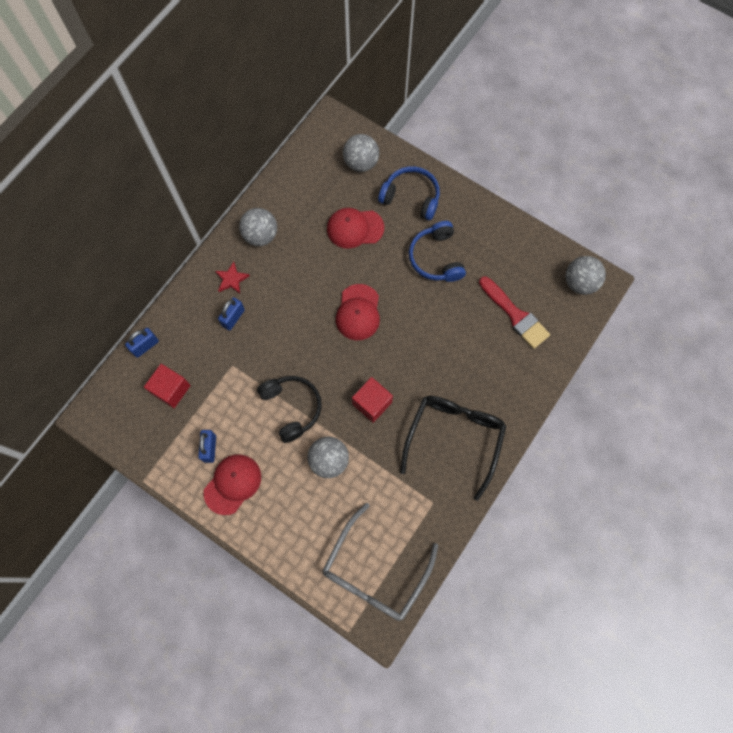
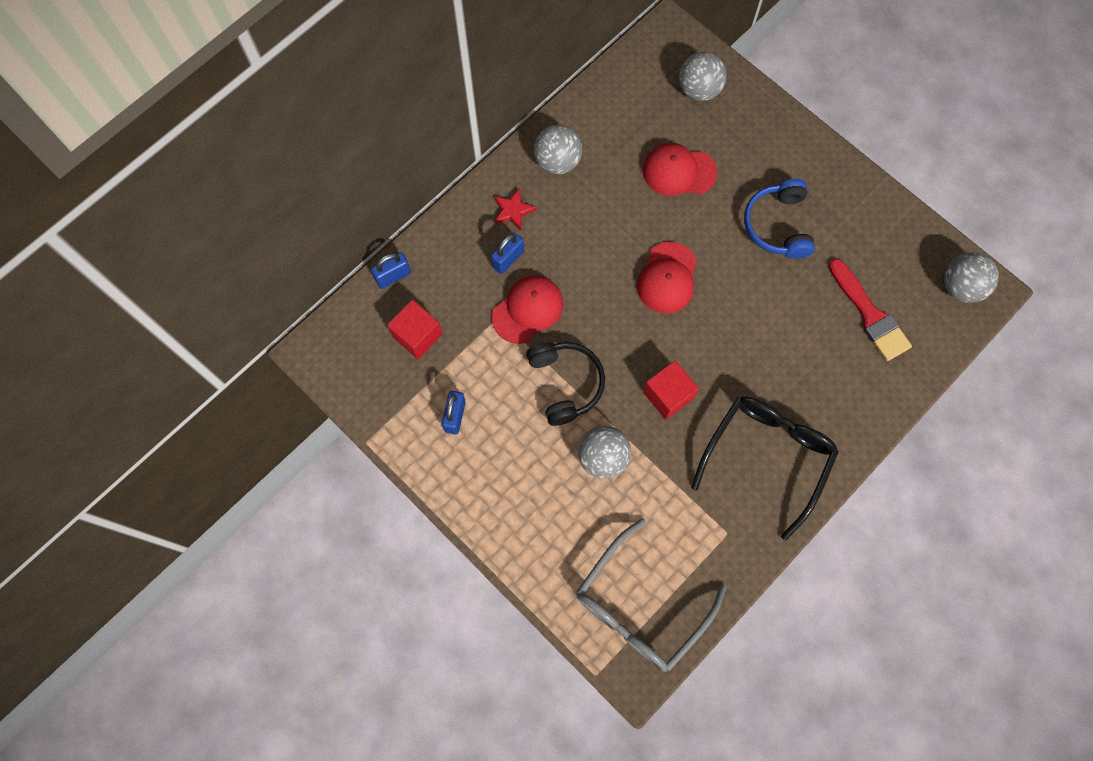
camera: 10 degrees right, 0 degrees up
red cap [204,454,261,515] -> red cap moved to [492,276,564,344]
blue headphones [378,166,440,220] -> none

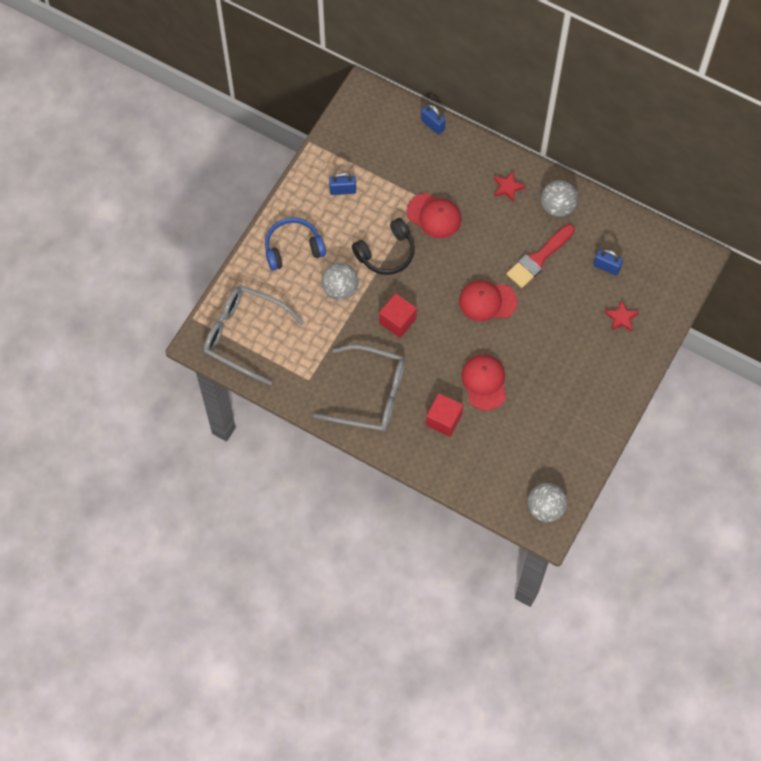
camera: 75 degrees right, 5 degrees down
red cube [387,300,442,359] -> red cube moved to [426,393,463,437]
blue padlock [491,232,524,274] -> blue padlock moved to [593,249,623,276]
red cap [643,143,717,196] -> red cap moved to [461,355,506,411]
grey ball [679,52,727,101] -> none
black glasses [691,397,839,541] -> grey glasses [313,345,405,432]
blue headphones [744,179,815,259] -> blue headphones moved to [265,217,326,271]
red brush [828,258,912,361] -> red brush moved to [506,224,575,288]
none -> red star [605,301,639,332]

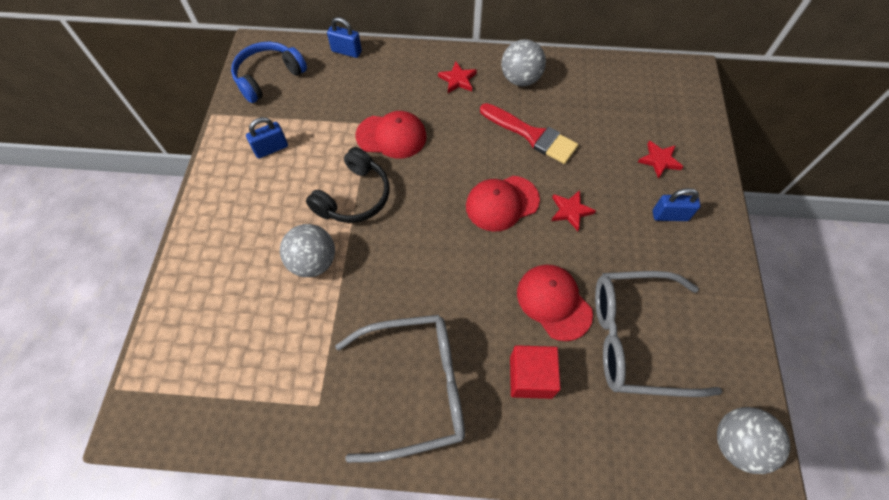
camera: 25 degrees left, 5 degrees down
grey glasses [204,285,304,385] -> grey glasses moved to [595,271,722,397]
blue headphones [265,217,326,271] -> blue headphones moved to [231,42,307,103]
red cube [379,293,417,338] -> none
red brush [506,224,575,288] -> red brush turned 75 degrees counterclockwise [480,103,578,164]
blue padlock [593,249,623,276] -> blue padlock moved to [653,188,700,221]
none -> red star [551,190,596,231]

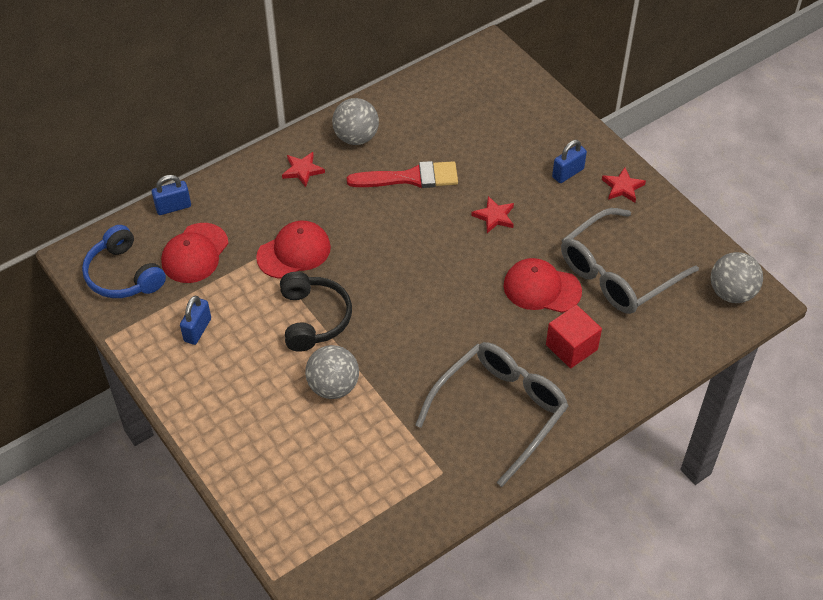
camera: 40 degrees left, 10 degrees down
blue headphones [231,42,307,103] -> blue headphones turned 45 degrees counterclockwise [82,225,166,298]
red cap [466,176,540,231] -> red cap moved to [161,223,228,283]
red star [638,141,683,179] -> red star moved to [602,167,646,203]

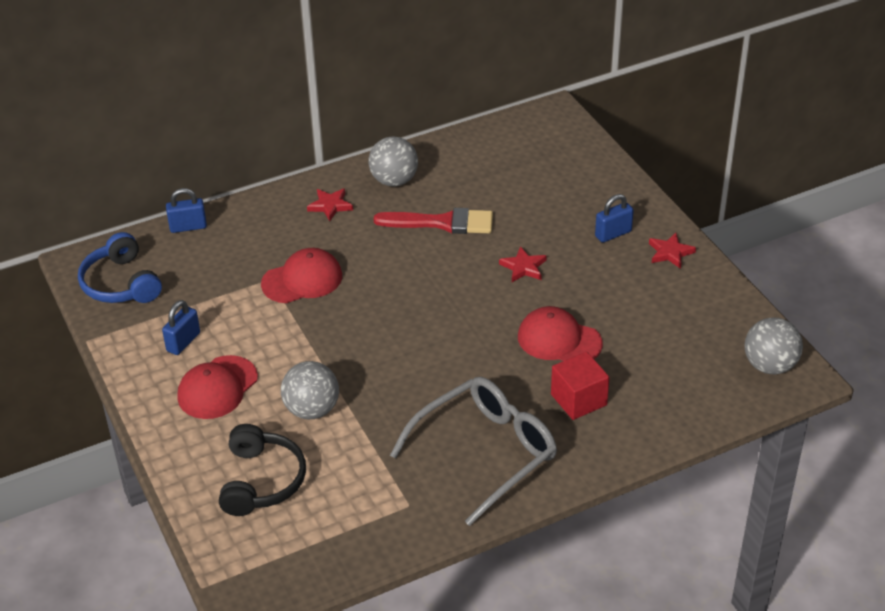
camera: 10 degrees right, 10 degrees down
red cap [161,223,228,283] -> red cap moved to [177,355,258,419]
black headphones [280,272,352,352] -> black headphones moved to [219,424,306,516]
grey glasses [561,208,699,314] -> none

